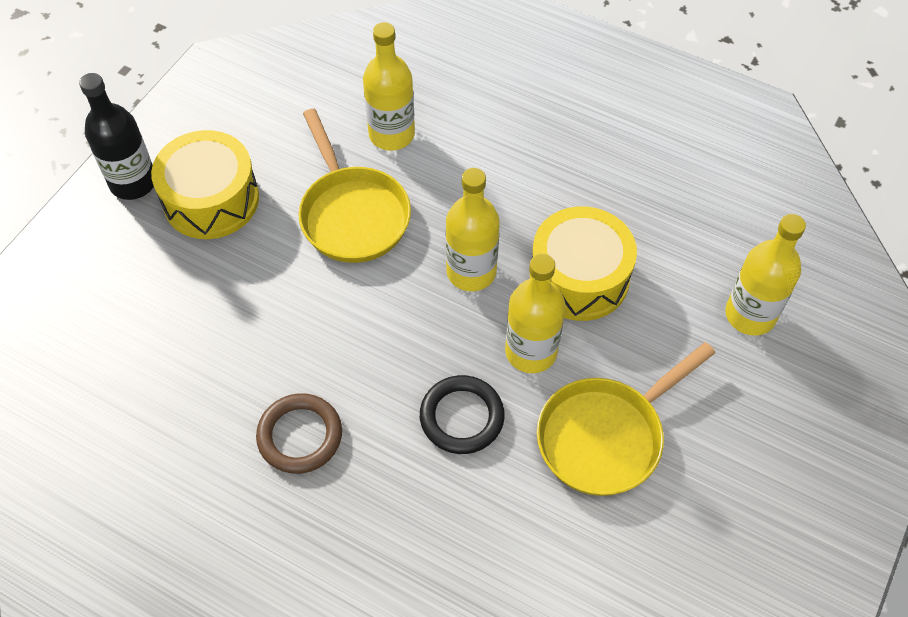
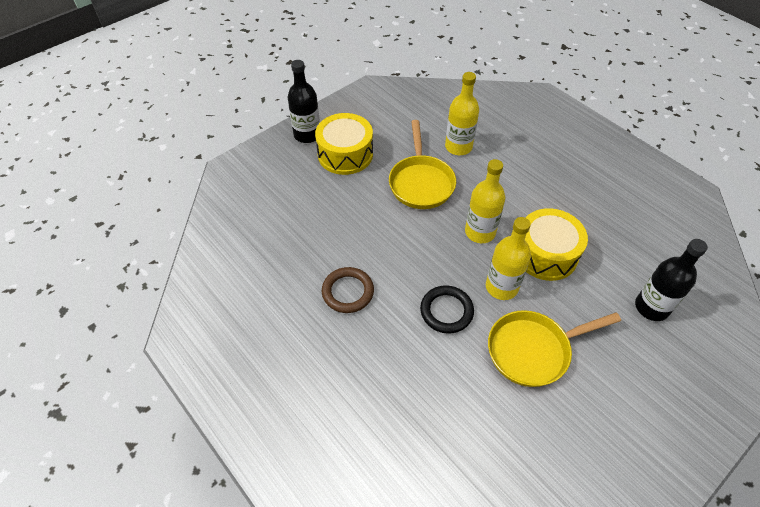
camera: 20 degrees right, 5 degrees down
yellow bottle [725,214,806,336] -> black bottle [635,239,708,321]

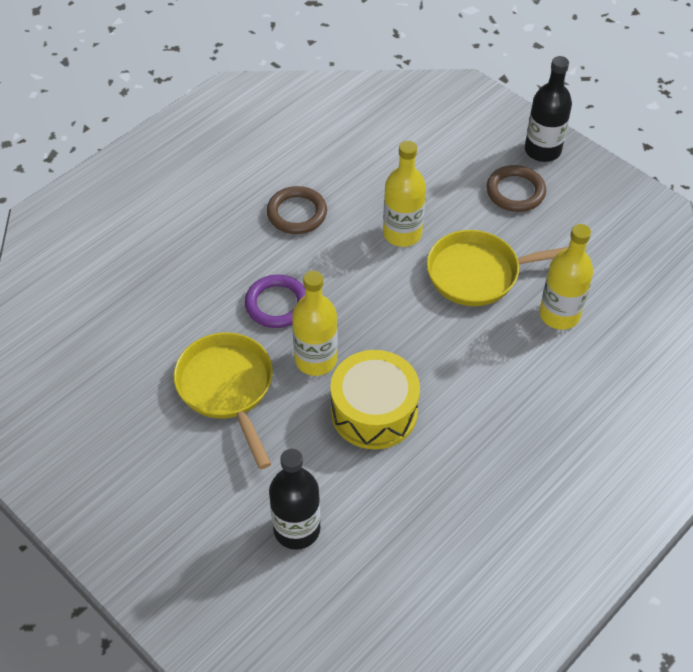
camera: 85 degrees right, 0 degrees up
yellow drum [315,113,373,175] -> brown ring [486,165,546,212]
black ring [420,285,474,334] -> purple ring [245,275,305,328]
yellow bottle [465,159,505,243] -> yellow bottle moved to [383,141,426,247]

